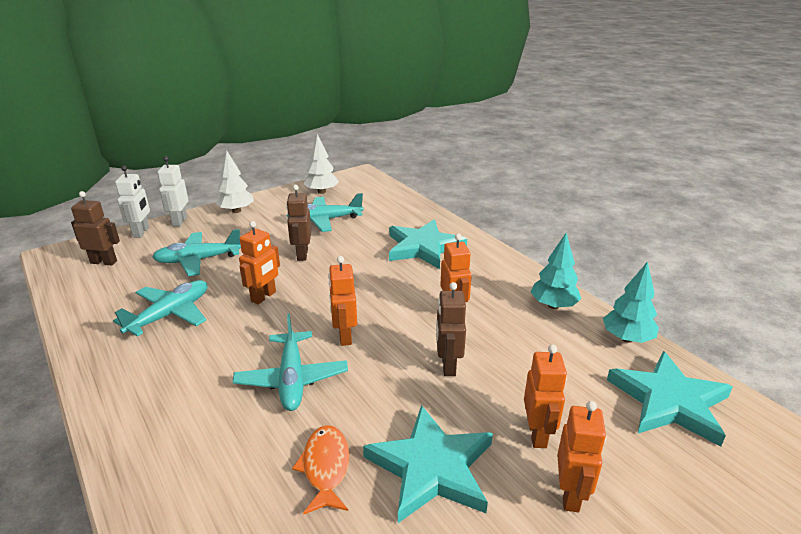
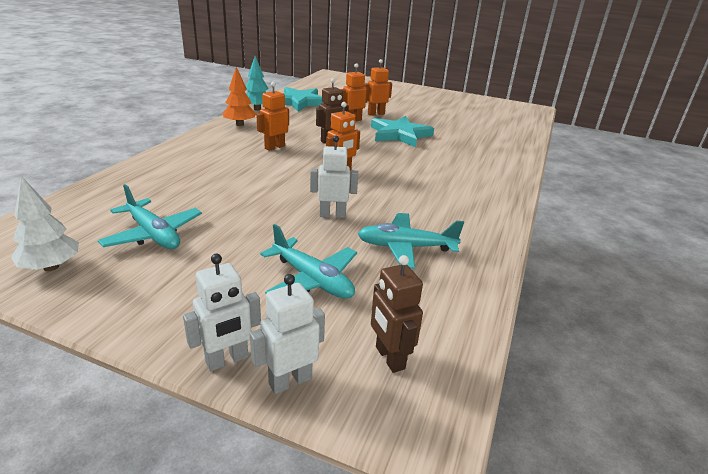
camera: 125 degrees left, 0 degrees up
white tree [216,151,254,213] -> none
turquoise plane [233,313,348,411] -> none
orange robot [239,221,280,304] -> white robot [310,136,358,218]
brown robot [286,185,311,261] -> none
orange fish [292,425,349,515] -> none
turquoise star [389,220,467,269] -> none
turquoise tree [531,233,581,309] -> orange tree [222,67,256,126]

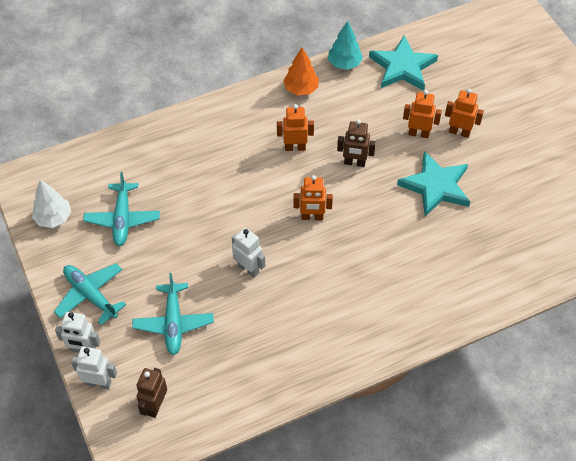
camera: 45 degrees right, 25 degrees up
turquoise plane [358,213,464,269] -> turquoise plane moved to [54,263,126,325]

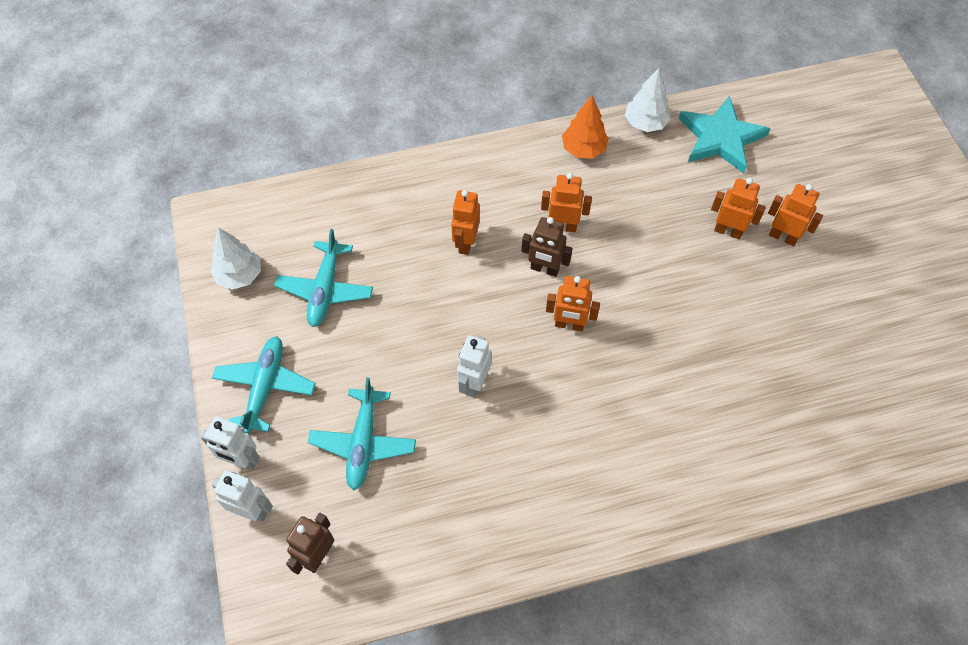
camera: 10 degrees right, 5 degrees up
turquoise plane [54,263,126,325] -> turquoise plane turned 45 degrees clockwise [212,336,316,434]
white robot [232,228,265,278] -> white robot turned 120 degrees counterclockwise [457,335,491,398]
turquoise tree [328,21,363,70] -> white tree [625,68,671,132]
brown robot [337,119,376,167] -> brown robot moved to [521,217,572,277]
turquoise star [397,151,470,217] -> none
none -> orange robot [451,190,480,255]

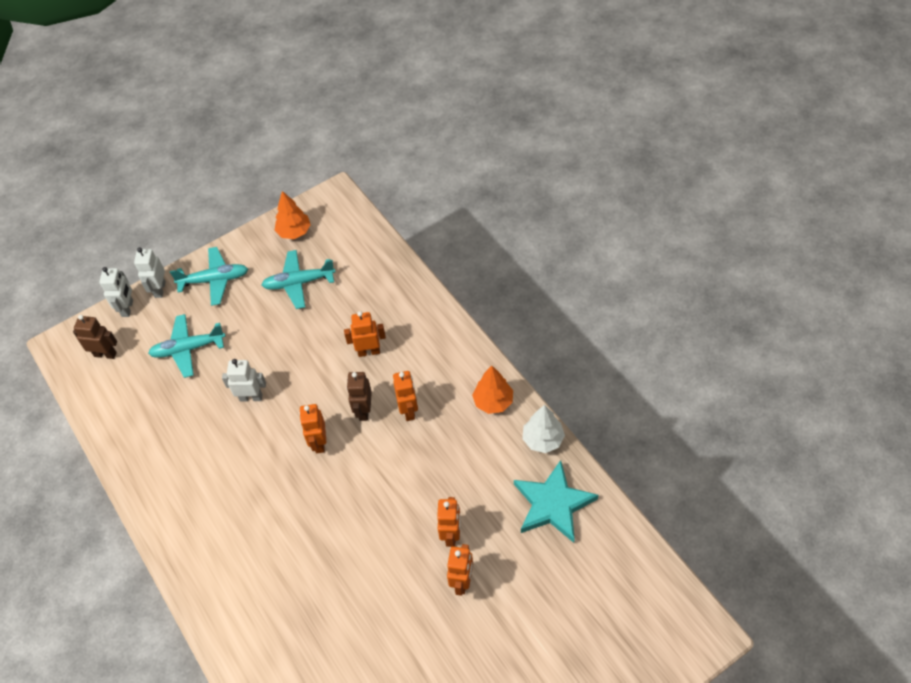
camera: 75 degrees right, 5 degrees down
white tree [210,228,261,290] -> orange tree [274,191,311,239]

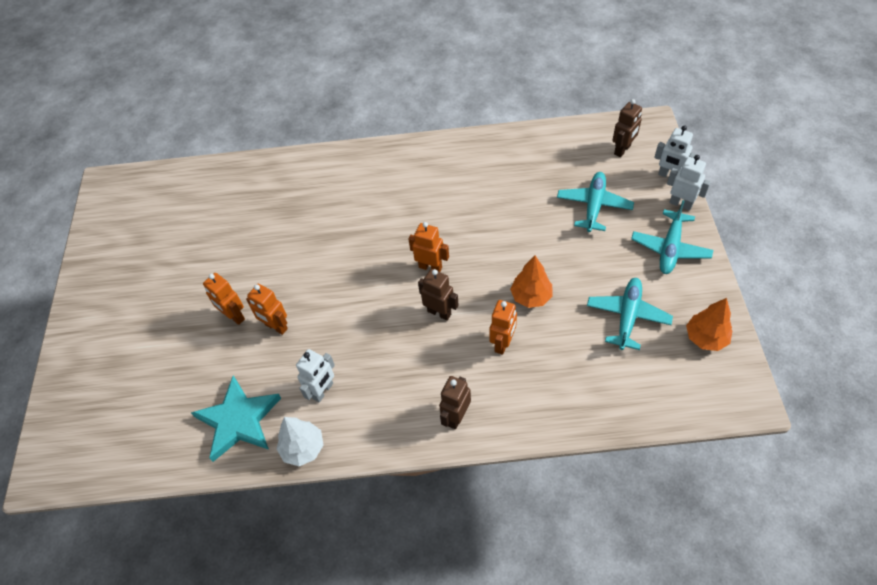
camera: 120 degrees right, 0 degrees up
white robot [222,359,266,401] -> white robot moved to [296,349,335,403]
orange robot [393,371,418,421] -> none
orange tree [472,366,513,414] -> orange tree moved to [510,255,553,308]
none -> brown robot [439,376,471,430]

